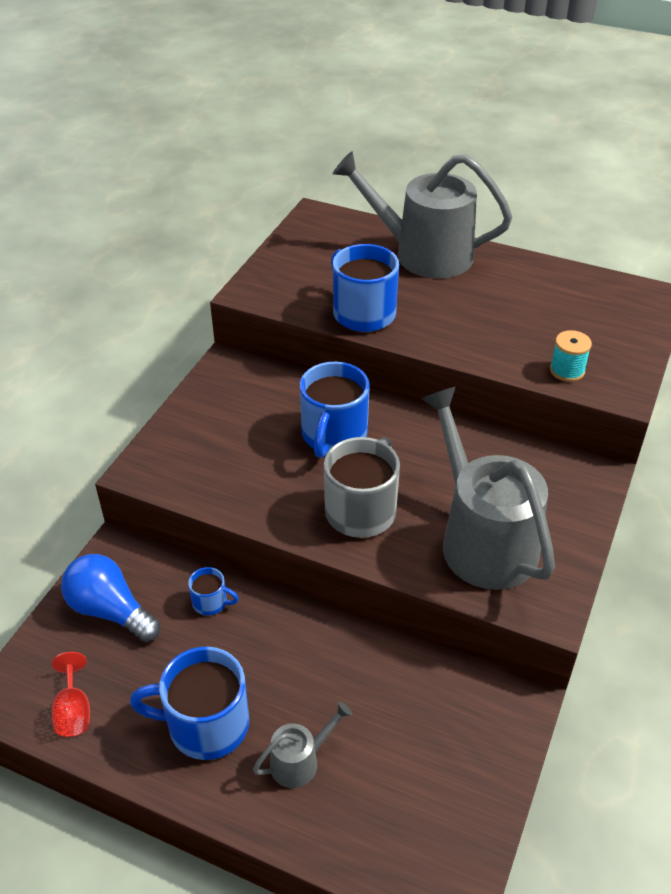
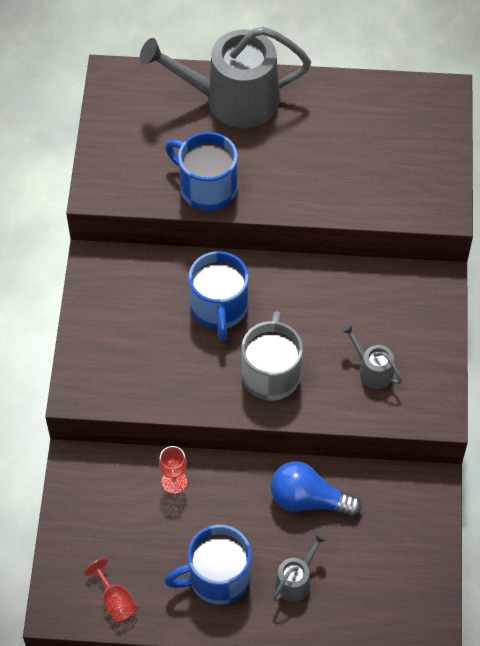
camera: 20 degrees left, 15 degrees up
blue light bulb [61,554,161,642] -> blue light bulb moved to [271,461,362,517]
blue mug [188,567,239,615] -> red goblet [159,446,187,494]
grey watering can [422,387,555,590] -> grey watering can [341,324,402,389], size x0.44
turquoise spool [550,330,592,382] -> none

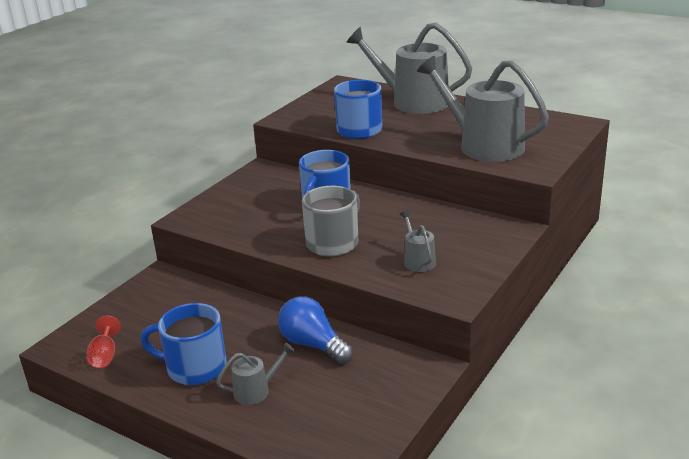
camera: 30 degrees right, 30 degrees down
red goblet [159,446,187,494] -> none
none -> grey watering can [417,56,549,162]

